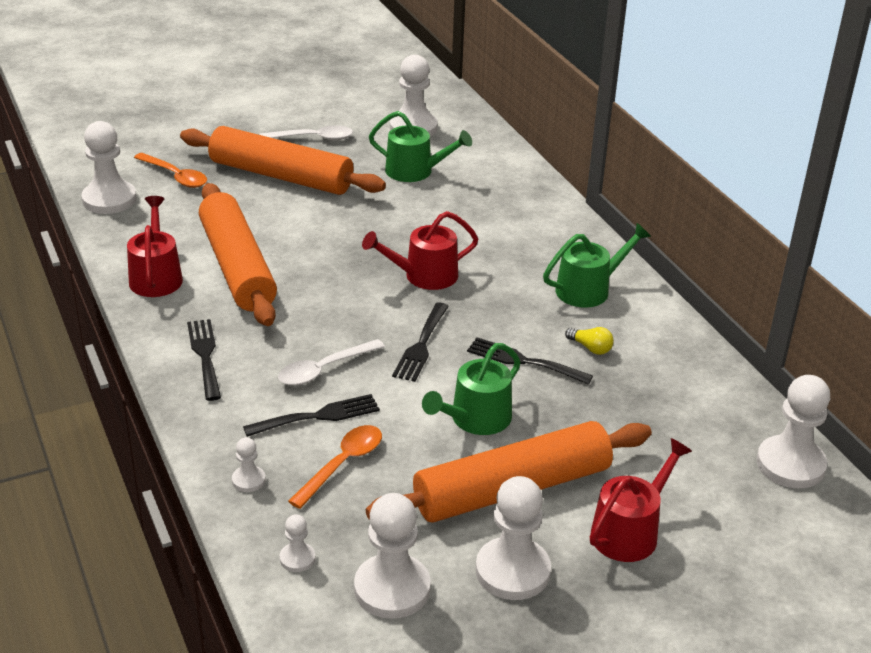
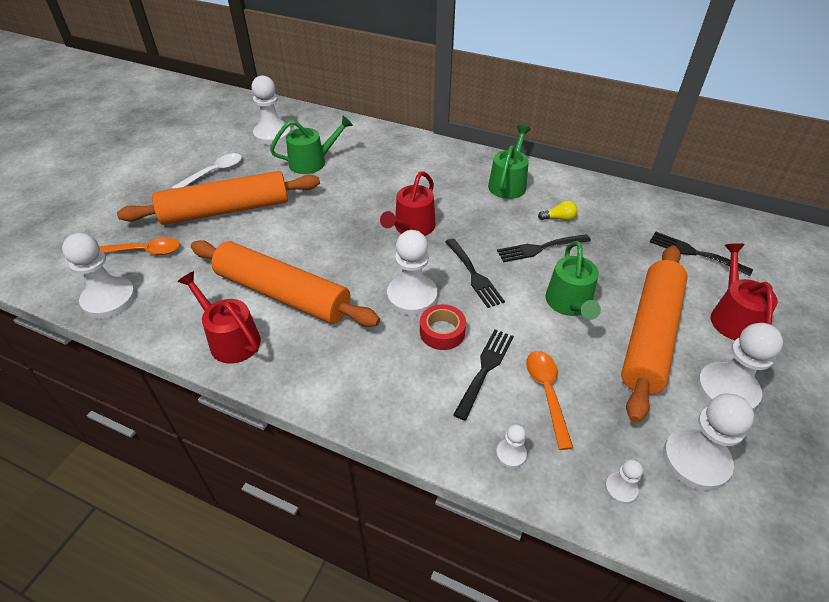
camera: 40 degrees left, 10 degrees up
black fork [187,319,221,401] -> black fork moved to [650,232,753,276]
white spoon [278,339,385,386] -> red tape [420,304,466,350]
white pawn [756,375,830,488] -> white pawn moved to [387,230,438,315]

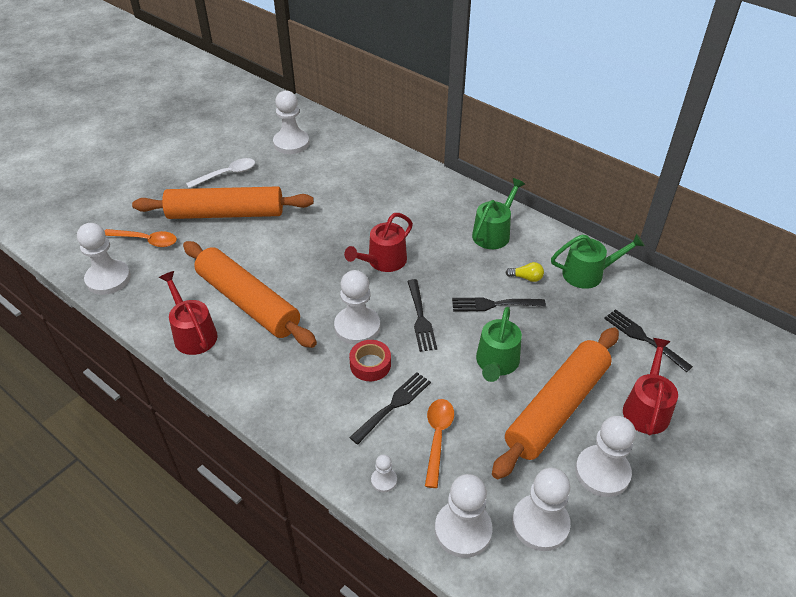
camera: 15 degrees right, 0 degrees up
green watering can [270,116,353,174] -> green watering can moved to [551,234,645,289]
white pawn [605,459,643,504] -> white pawn [435,474,493,558], size x2.09

